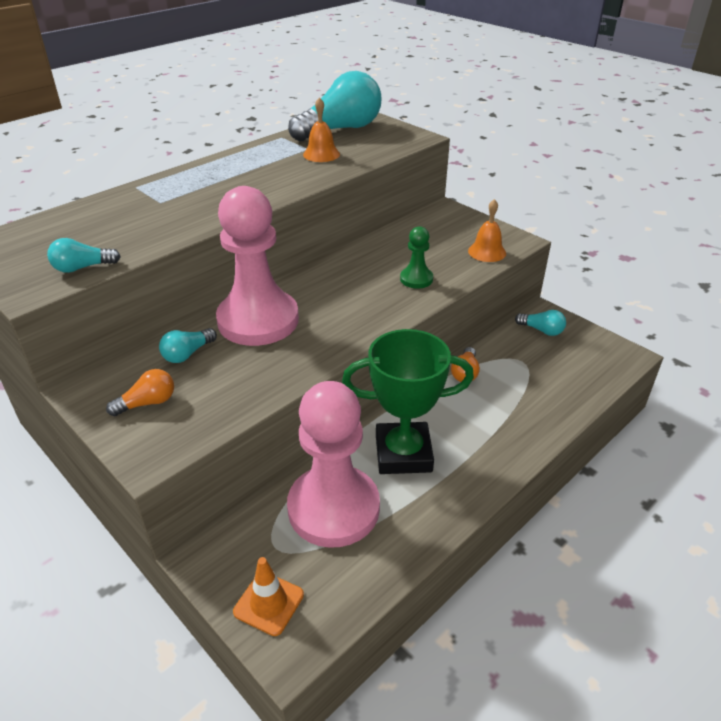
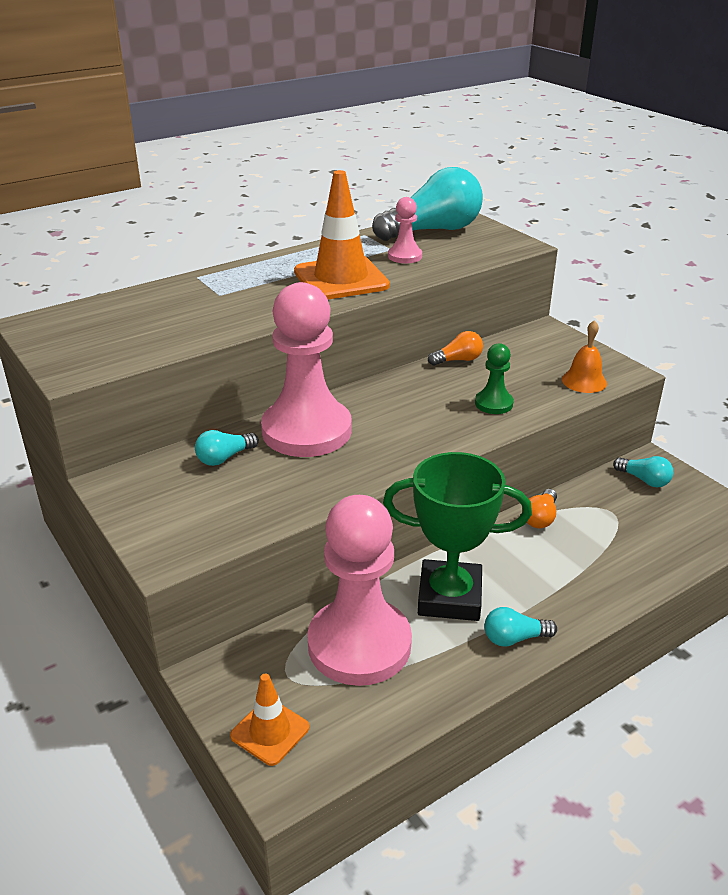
camera: 10 degrees right, 5 degrees down
turquoise light bulb [47,238,121,273] -> turquoise light bulb moved to [484,607,557,647]
orange light bulb [106,369,174,416] -> orange light bulb moved to [428,331,483,366]
orange bell [303,97,340,162] -> pink pawn [388,197,422,263]
none -> orange traffic cone [294,170,390,300]

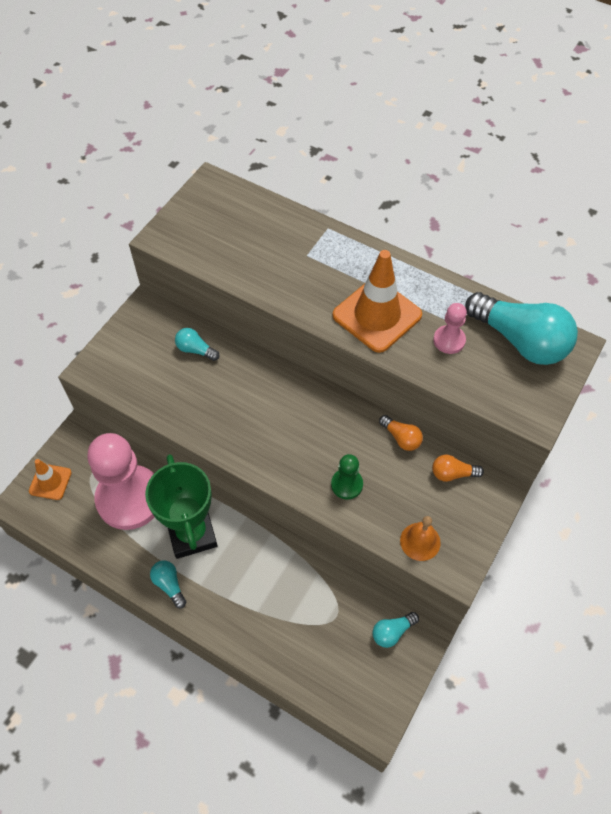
camera: 65 degrees right, 25 degrees up
pink pawn [261,282,352,457] -> none
orange light bulb [527,489,557,528] -> orange light bulb moved to [432,455,484,482]
turquoise light bulb [613,456,673,488] -> turquoise light bulb turned 45 degrees clockwise [373,612,419,648]

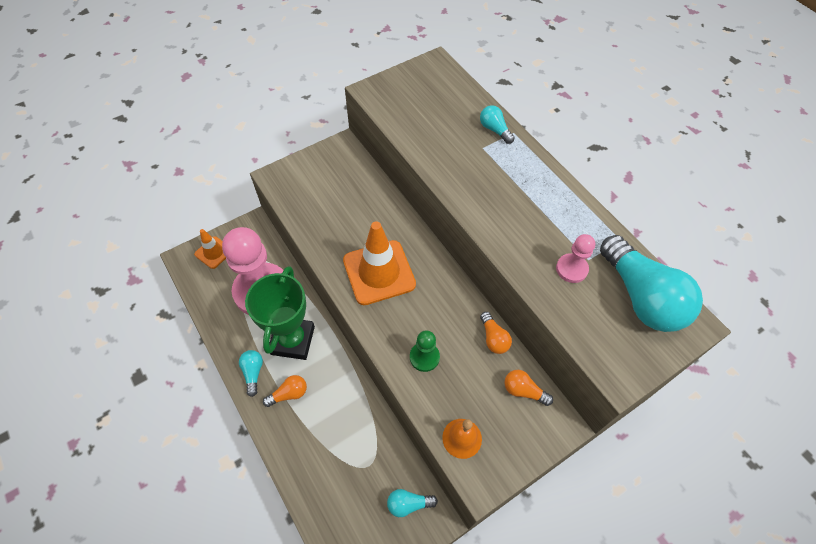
camera: 25 degrees right, 0 degrees up
turquoise light bulb [175,328,220,361] -> turquoise light bulb moved to [480,105,515,144]
orange traffic cone [333,250,422,353] -> orange traffic cone moved to [343,221,416,305]
none -> orange light bulb [263,375,307,407]

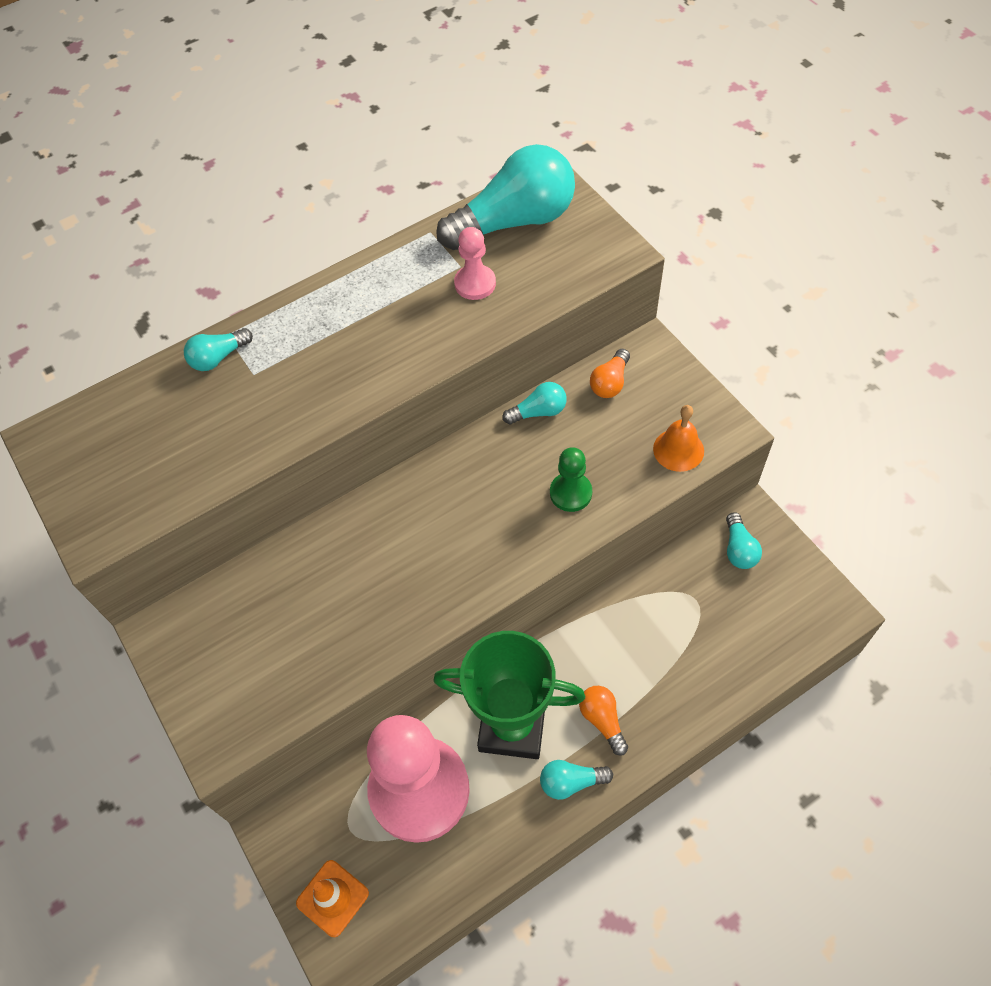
camera: 85 degrees left, 0 degrees up
orange traffic cone [343,221,416,305] -> none
orange light bulb [480,312,512,354] -> turquoise light bulb [502,382,567,424]

